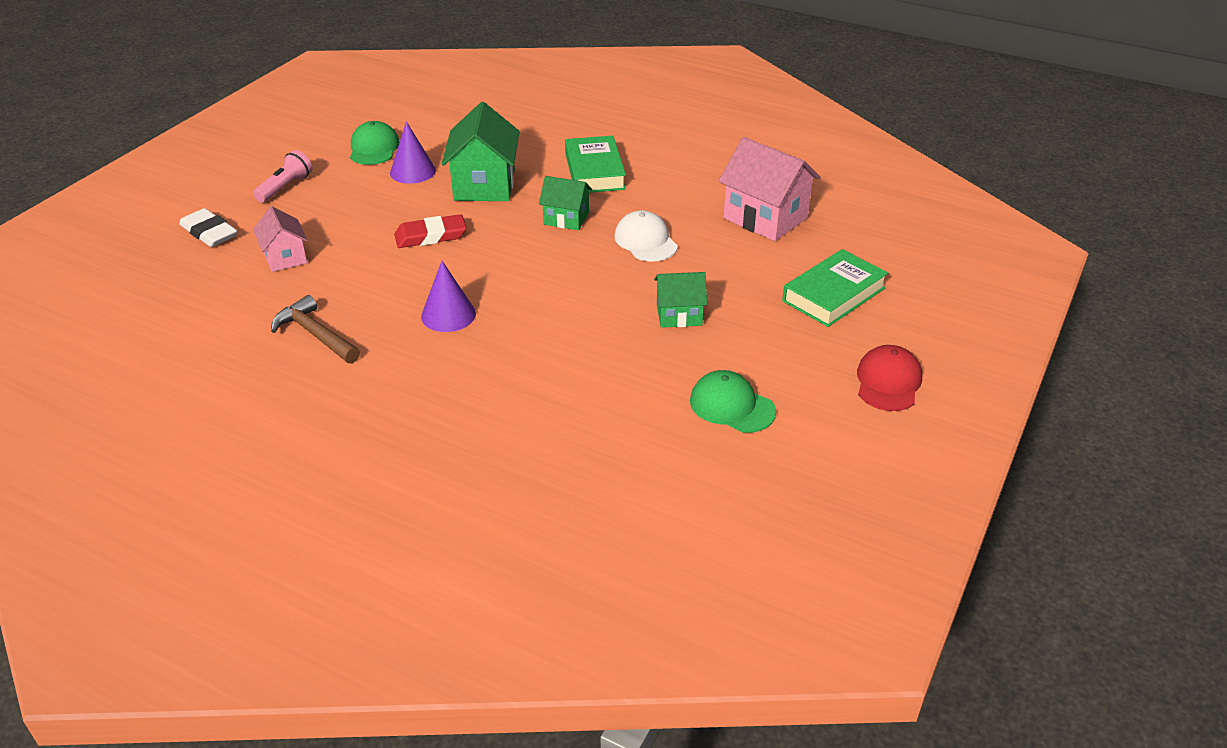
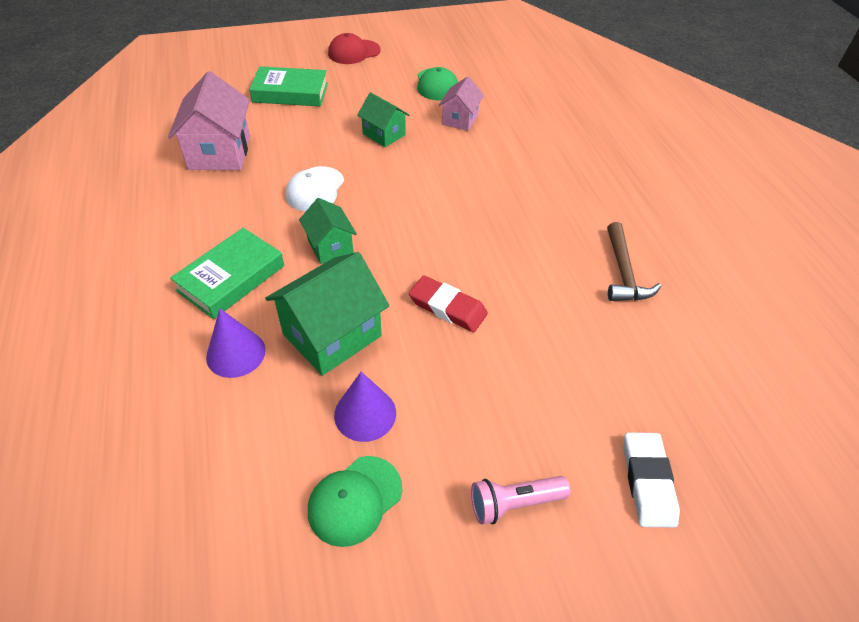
camera: 135 degrees left, 10 degrees up
pink house [253,207,308,272] -> pink house moved to [438,76,484,131]
purple cone [421,261,476,332] -> purple cone moved to [206,309,266,378]

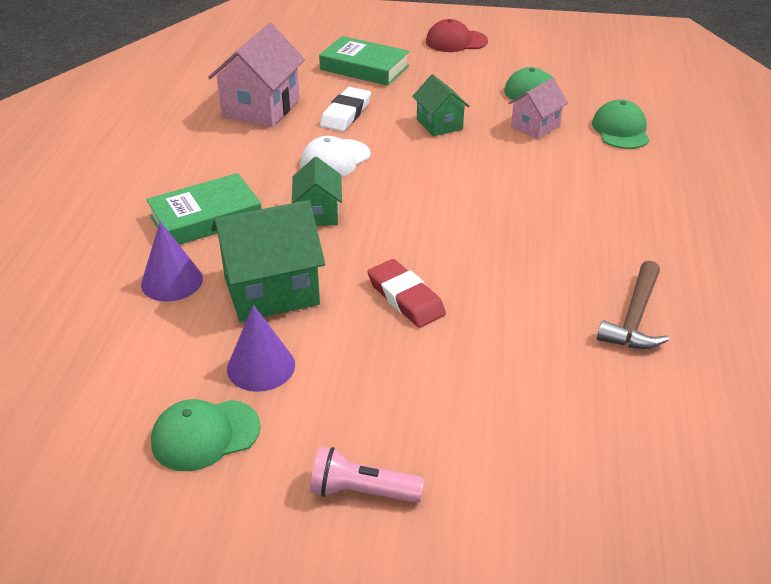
camera: 25 degrees right, 10 degrees down
white eraser [623,432,680,528] -> white eraser moved to [320,87,371,132]
none -> green cap [592,99,649,149]

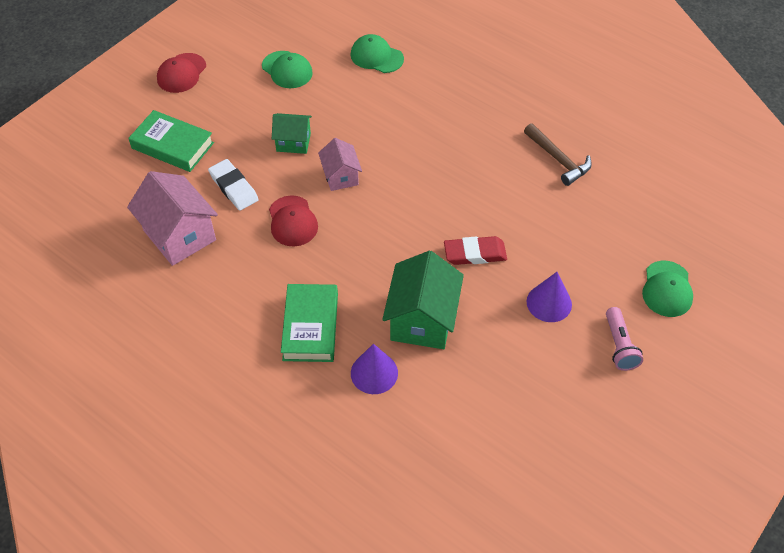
camera: 60 degrees left, 15 degrees up
green cap [151,399,261,471] -> green cap moved to [642,261,693,317]
purple cone [227,305,295,392] -> purple cone moved to [526,272,572,322]
green house [292,157,342,226] -> none
white cap [300,136,370,177] -> red cap [269,195,318,247]
pink flashlight [310,447,424,503] -> pink flashlight turned 45 degrees counterclockwise [606,307,643,371]
green book [319,36,409,86] -> green book turned 60 degrees clockwise [128,110,214,172]
pink house [508,78,568,139] -> pink house moved to [318,138,362,191]

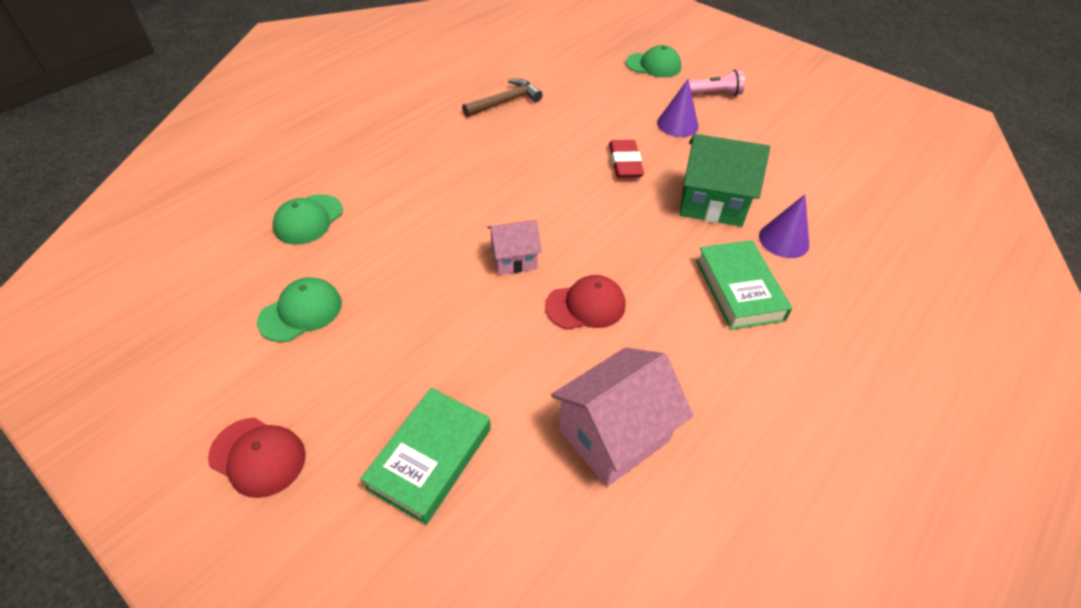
camera: 90 degrees left, 5 degrees down
white eraser [208,159,259,211] -> none
green house [272,113,312,154] -> none
green book [281,284,338,362] -> green book turned 75 degrees clockwise [696,240,793,330]

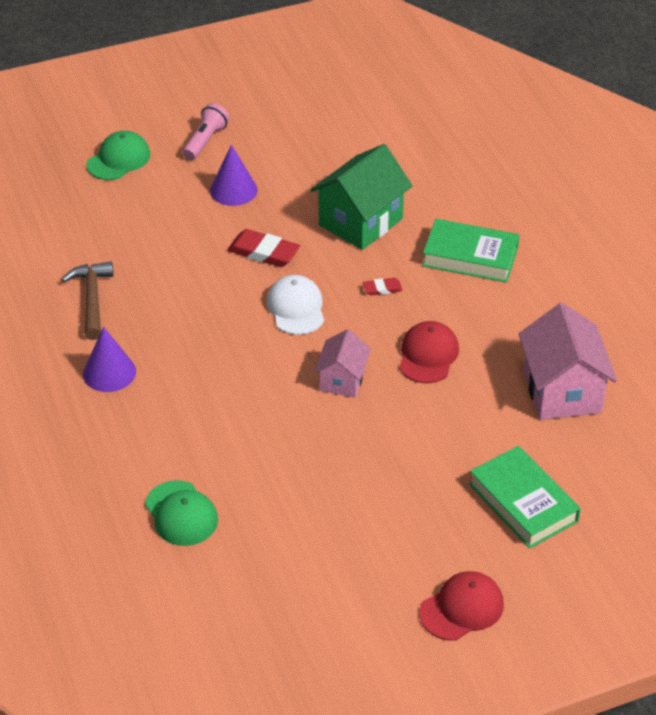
camera: 60 degrees left, 5 degrees down
green cap [257,277,342,342] -> none
purple cone [759,194,809,258] -> purple cone moved to [83,327,136,392]
none -> white cap [267,275,324,335]
none -> red eraser [363,278,403,295]

